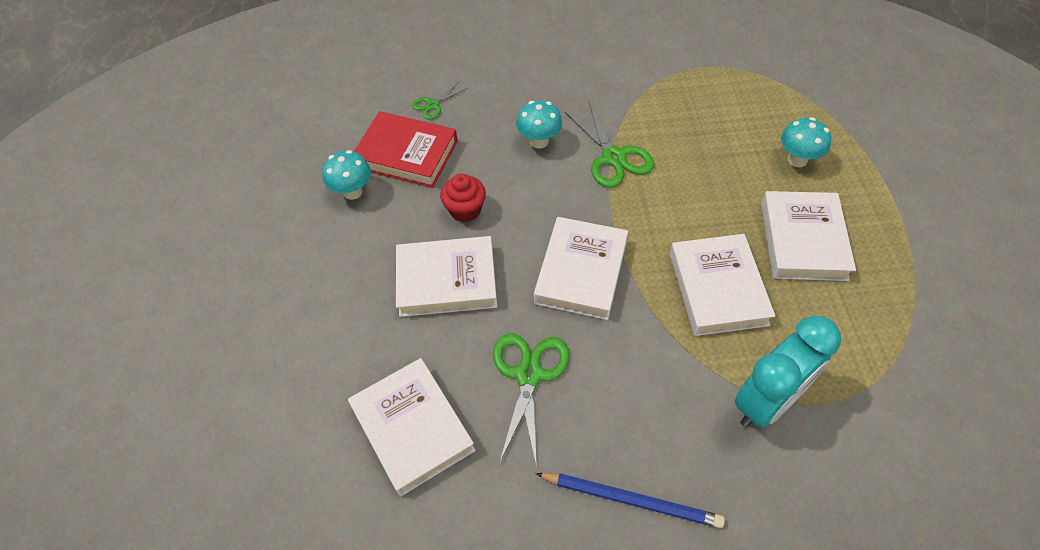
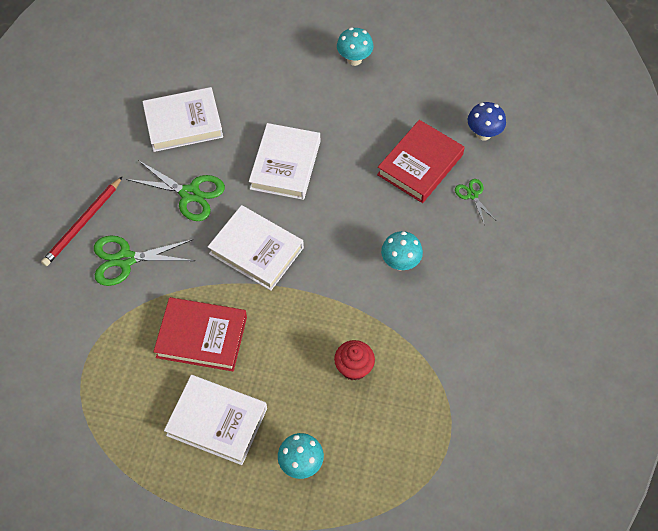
camera: 105 degrees right, 5 degrees up
turquoise mushroom [322,150,371,200] -> turquoise mushroom moved to [337,28,373,66]
red cupcake [440,174,486,222] -> red cupcake moved to [334,340,375,381]
blue pencil [535,473,725,528] -> red pencil [41,176,123,266]
green scissors [565,102,654,188] -> green scissors moved to [94,235,195,286]
white book [670,234,775,336] -> red book [153,297,247,371]
turquoise clock [735,315,841,427] -> none
none -> blue mushroom [468,102,506,141]

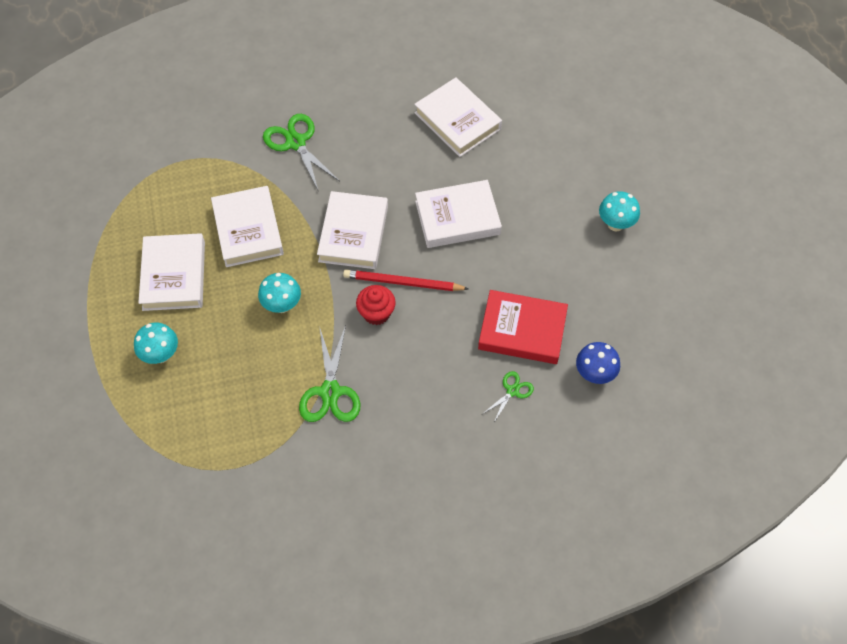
camera: 65 degrees right, 0 degrees up
red pencil [41,176,123,266] -> red pencil moved to [343,269,469,291]
green scissors [126,160,225,221] -> green scissors moved to [299,326,360,422]
red book [153,297,247,371] -> white book [211,186,284,267]
red cupcake [334,340,375,381] -> red cupcake moved to [356,285,396,325]
turquoise mushroom [381,231,423,270] -> turquoise mushroom moved to [258,273,301,313]

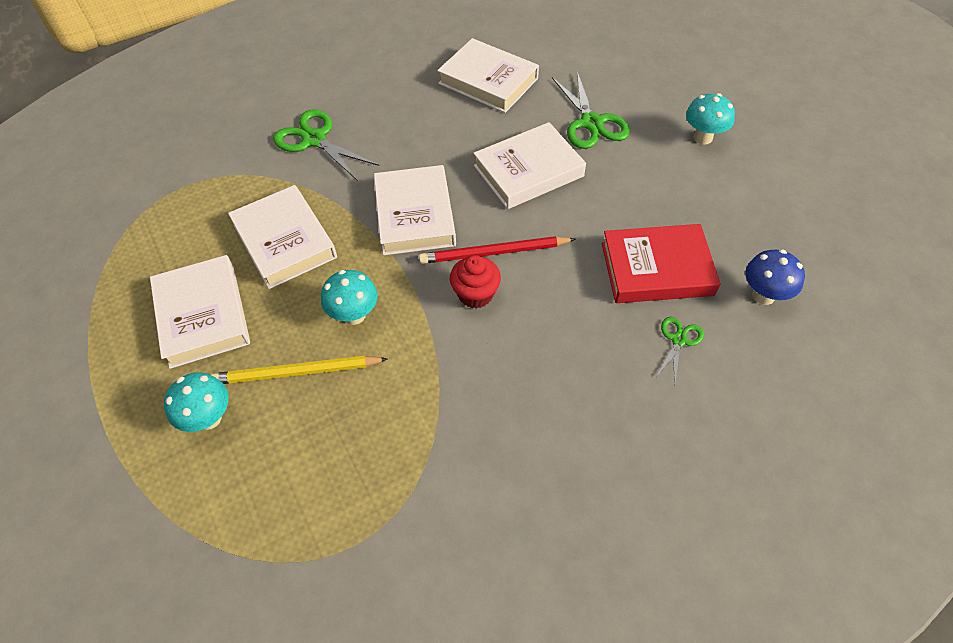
camera: 15 degrees left, 5 degrees down
green scissors [299,326,360,422] -> green scissors moved to [552,71,630,149]
none -> yellow pencil [211,356,387,384]

